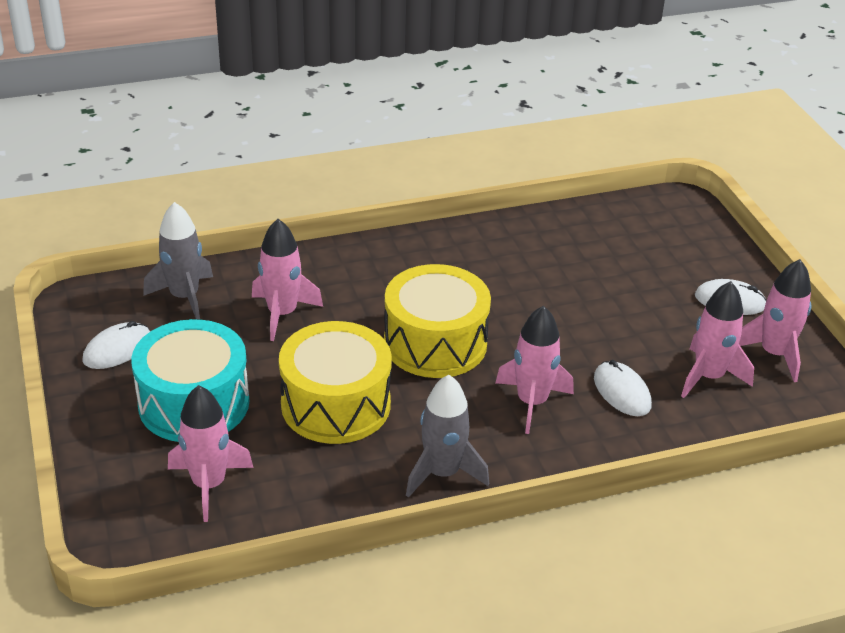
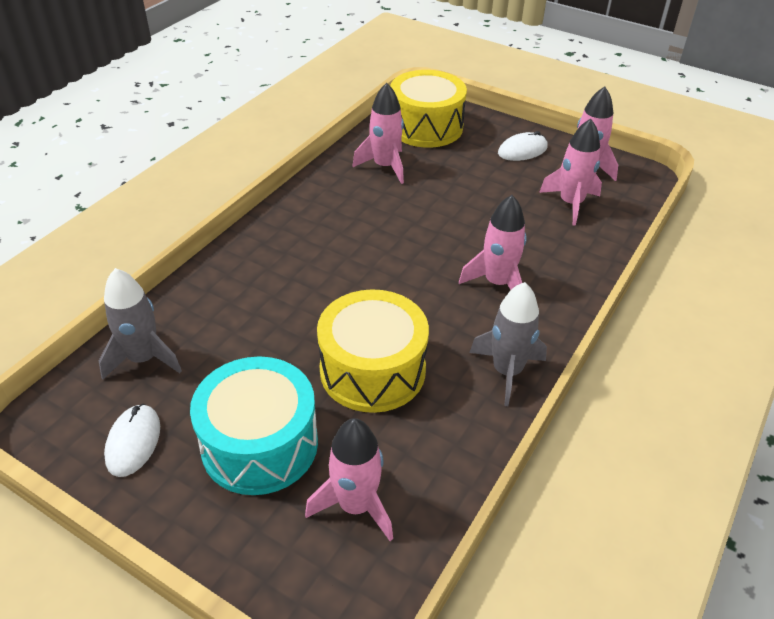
camera: 40 degrees left, 5 degrees up
pink rocket [252,219,323,341] -> pink rocket moved to [352,83,404,184]
yellow drum [384,264,491,378] -> yellow drum moved to [390,70,467,148]
white mouse [594,360,652,416] -> none

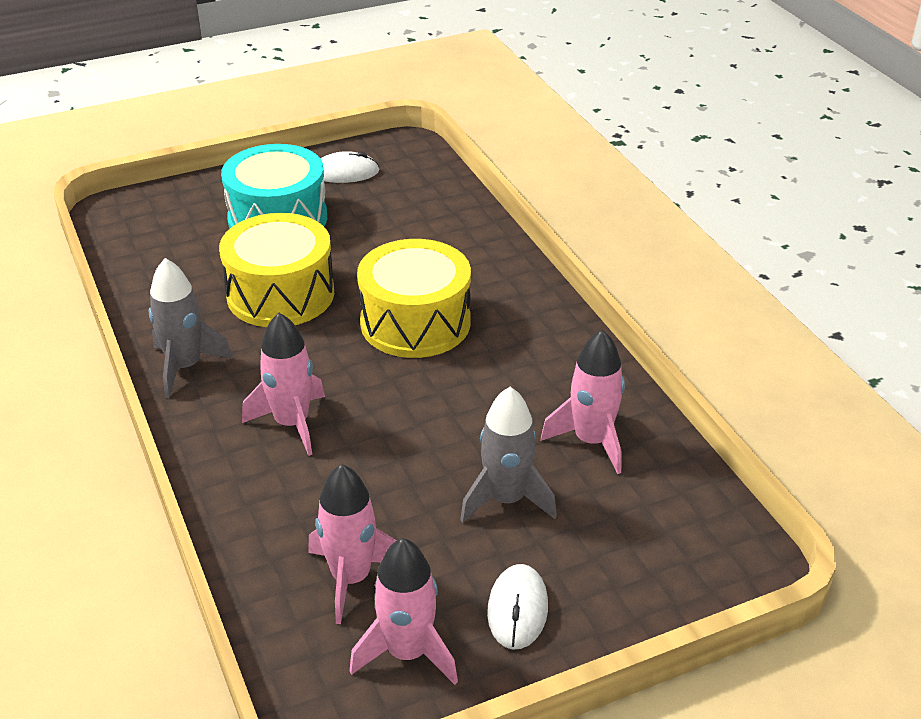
camera: 125 degrees right, 5 degrees down
grey rocket [99,268,182,380] -> grey rocket moved to [460,387,557,523]
white mouse [104,404,160,477] -> white mouse turned 45 degrees counterclockwise [321,151,380,183]
pink rocket [305,418,393,541] -> none
yellow drum [390,70,467,148] -> yellow drum moved to [357,239,471,358]

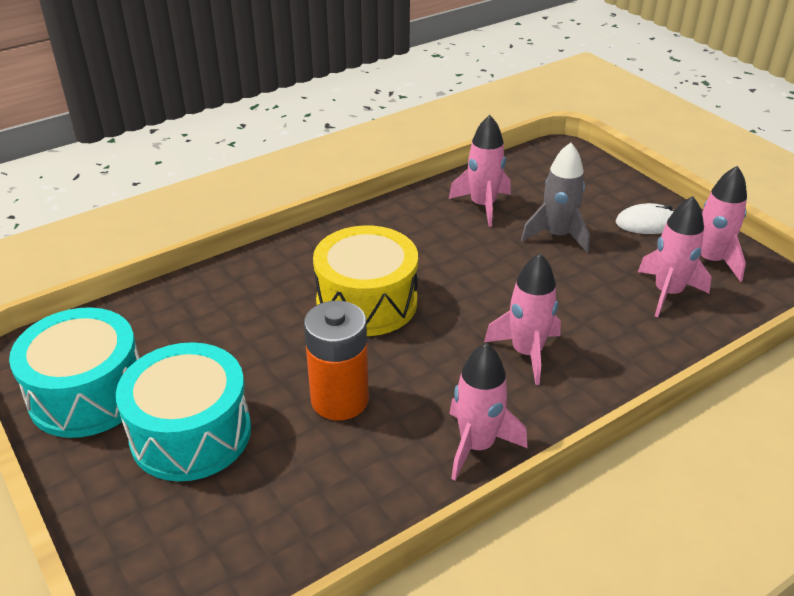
camera: 100 degrees left, 0 degrees up
grey rocket [148,258,233,398] -> pink rocket [449,343,527,481]
yellow drum [219,213,334,327] -> orange battery [304,301,369,420]
white mouse [321,151,380,183] -> turquoise drum [9,307,139,438]

